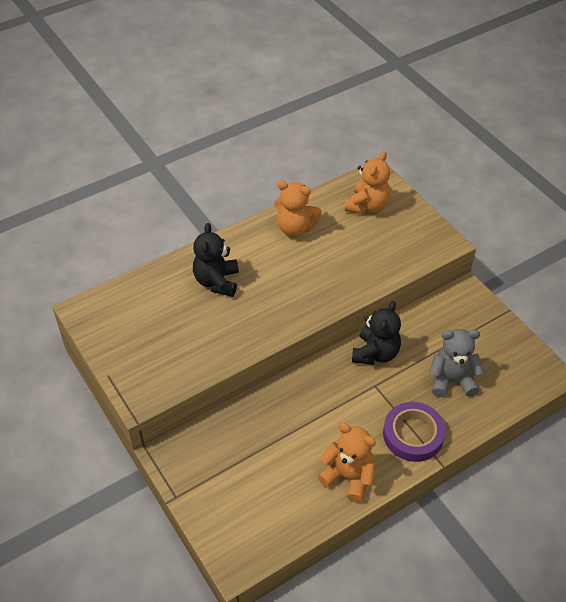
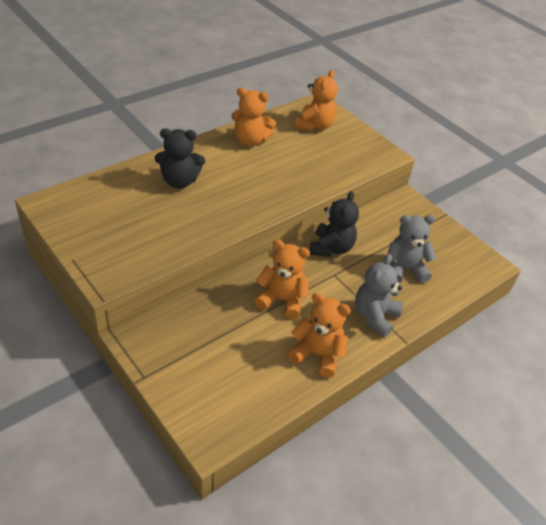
camera: 10 degrees left, 5 degrees down
black teddy bear [193,223,239,297] -> black teddy bear turned 90 degrees counterclockwise [155,128,205,188]
purple tape [383,402,446,462] -> grey teddy bear [355,254,403,337]
none -> orange teddy bear [255,240,310,319]

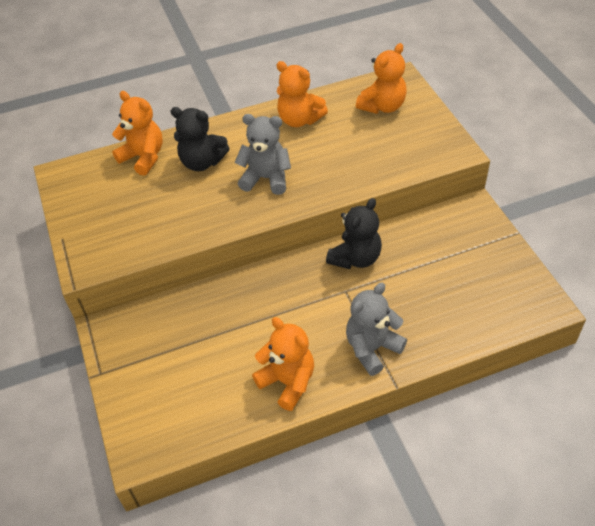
camera: 25 degrees right, 5 degrees up
orange teddy bear [255,240,310,319] -> orange teddy bear moved to [112,91,163,176]
grey teddy bear [387,215,436,283] -> grey teddy bear moved to [234,114,291,195]

